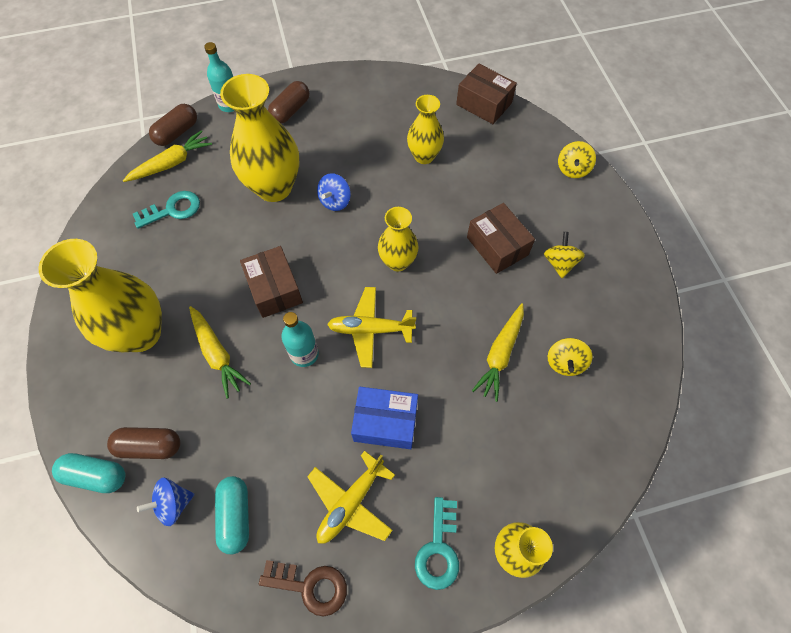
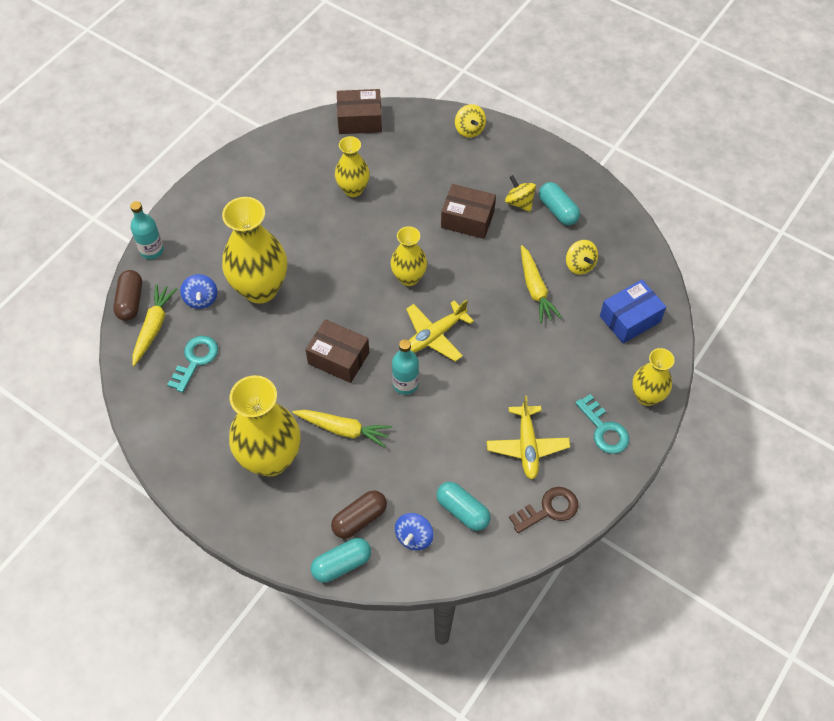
camera: 40 degrees left, 5 degrees down
brown capsule [268,81,309,124] -> none
blue spinning top [317,173,351,211] -> blue spinning top moved to [180,274,217,309]
blue box [351,387,418,449] -> blue box moved to [600,280,666,344]
none -> turquoise capsule [539,182,580,225]

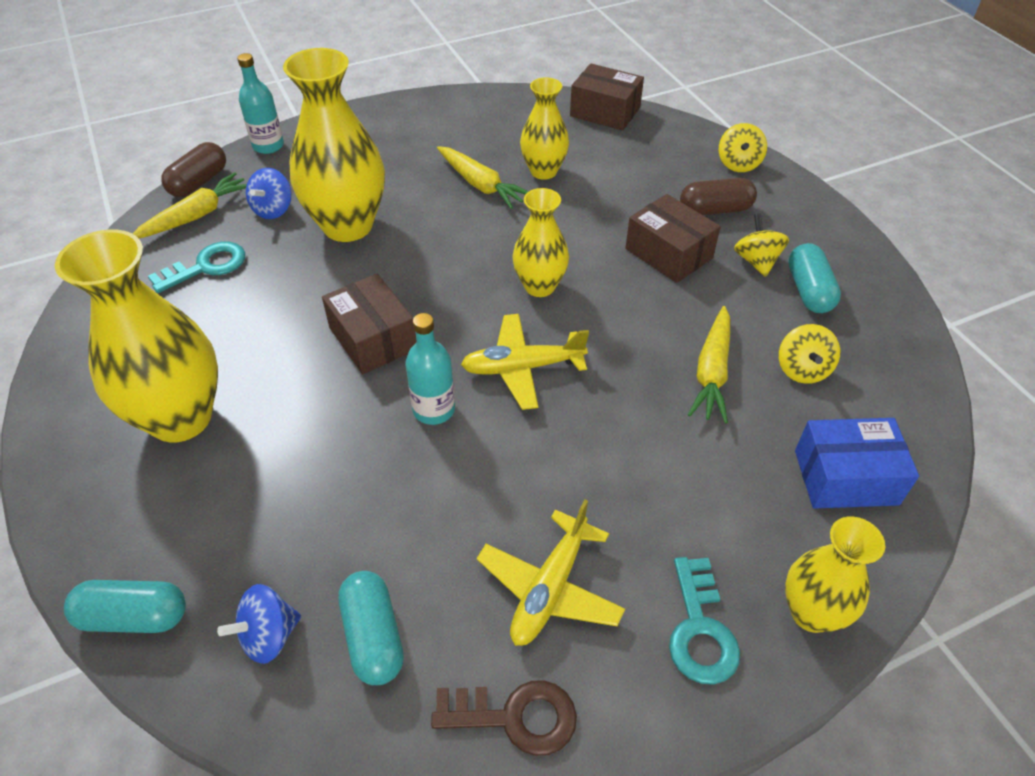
camera: 30 degrees right, 10 degrees down
yellow carrot [292,410,392,447] -> yellow carrot moved to [437,146,528,209]
brown capsule [331,490,387,539] -> brown capsule moved to [680,178,757,215]

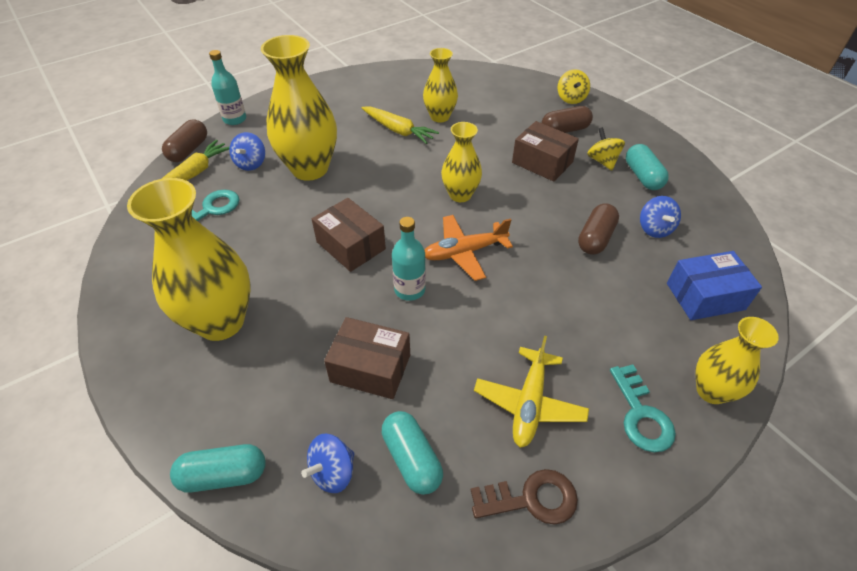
camera: 10 degrees left, 0 degrees up
yellow plane [461,314,589,410] -> orange plane [425,215,513,281]
brown box [570,64,644,131] -> brown box moved to [324,317,410,399]
yellow carrot [688,306,730,423] -> brown capsule [578,203,619,255]
yellow spinning top [779,324,840,384] -> blue spinning top [640,196,681,238]

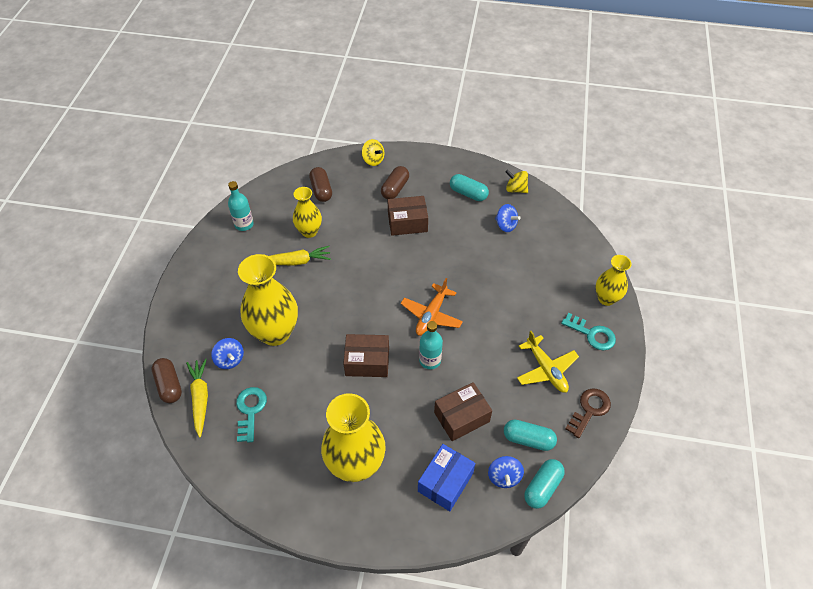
camera: 45 degrees left, 5 degrees up
turquoise capsule [170,444,266,493] -> turquoise capsule moved to [524,459,565,509]
turquoise bottle [209,50,246,125] -> turquoise bottle moved to [228,181,254,231]
yellow vase [441,122,482,202] -> none
brown capsule [578,203,619,255] -> brown capsule moved to [309,167,332,202]
yellow spinning top [587,127,625,170] -> yellow spinning top moved to [506,170,528,193]
blue box [667,251,762,320] -> blue box moved to [418,444,475,511]

